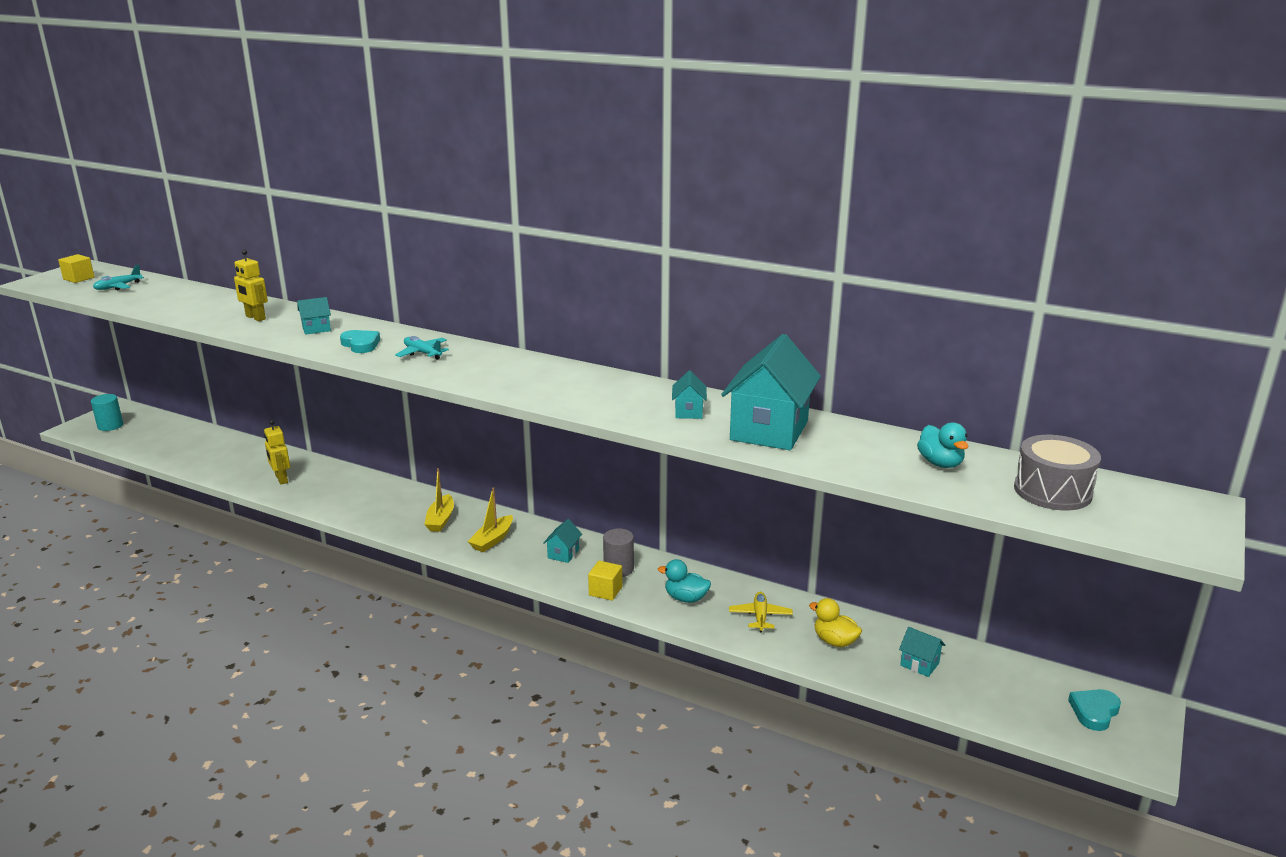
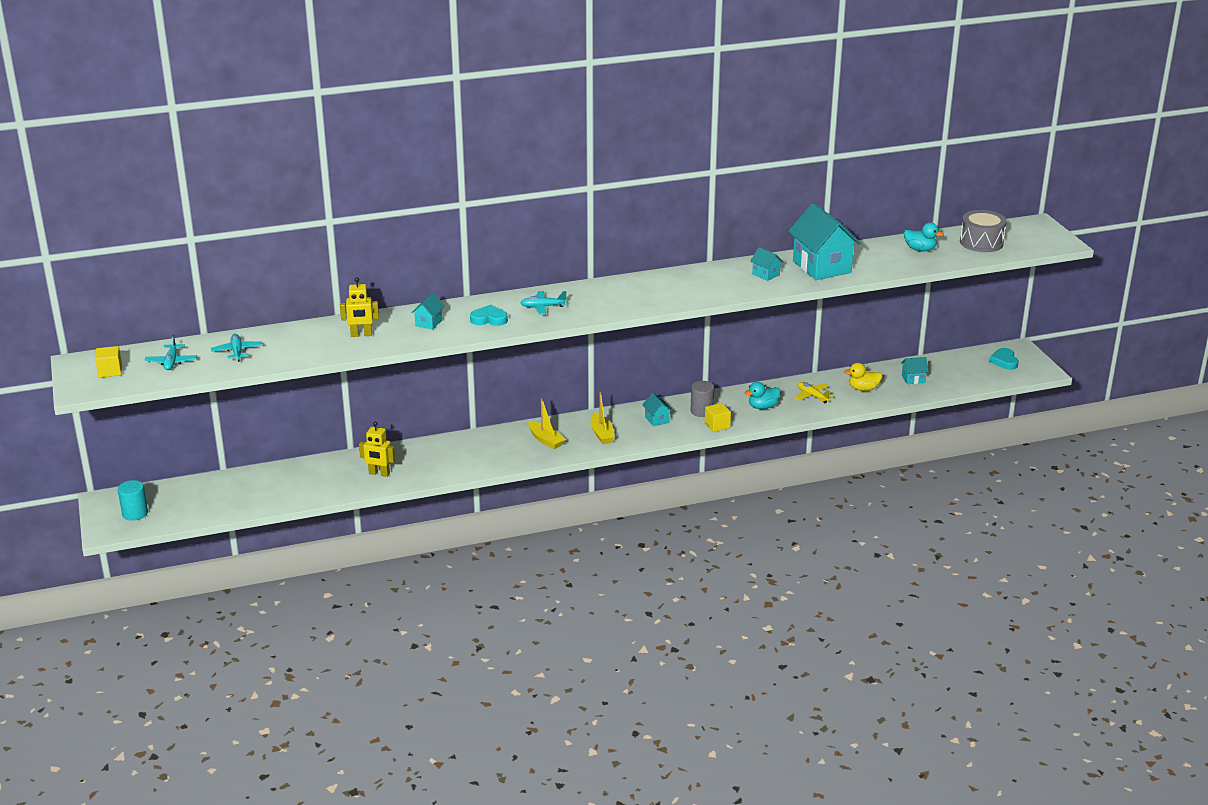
camera: 45 degrees left, 5 degrees up
none -> turquoise plane [211,334,262,362]

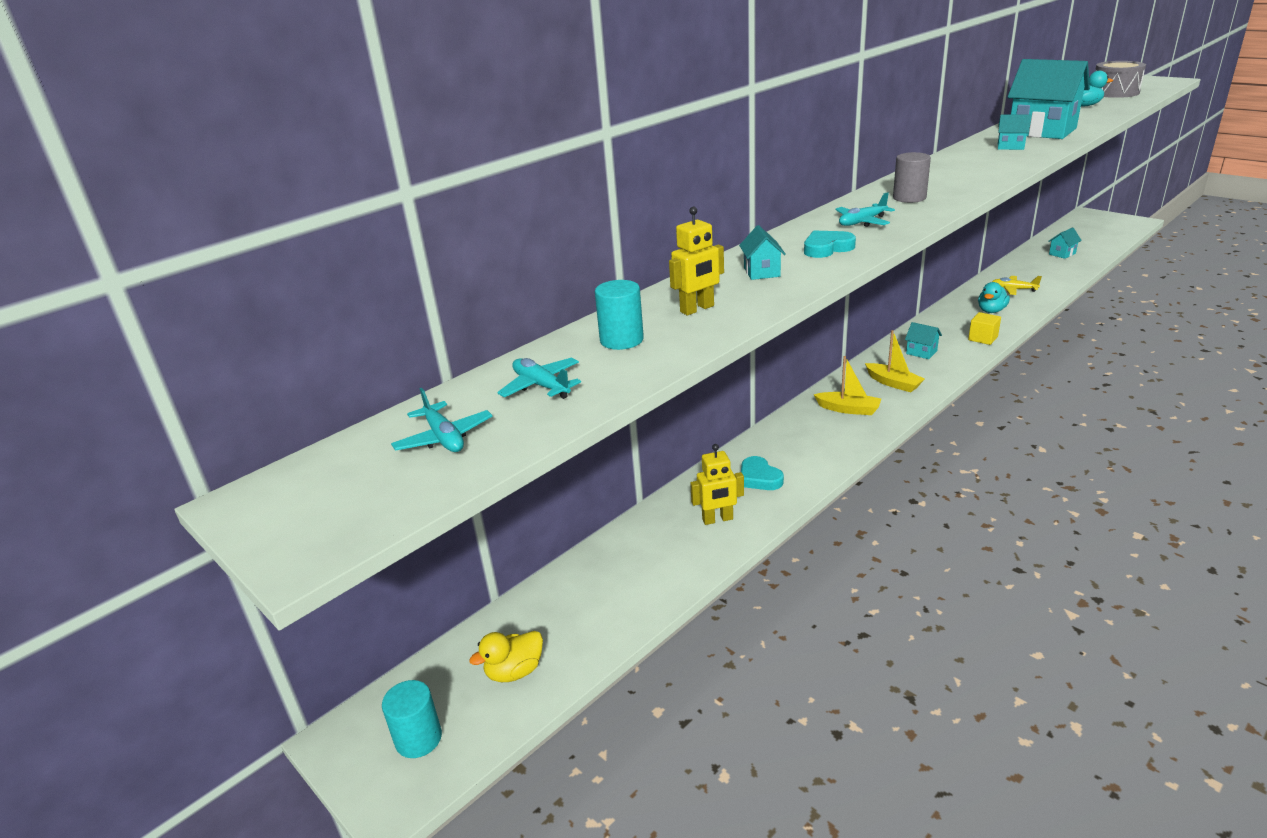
camera: 25 degrees left, 0 degrees up
yellow cube [95,346,122,378] -> none
grey cylinder [691,381,714,417] -> grey cylinder moved to [893,152,931,203]
yellow duck [844,363,883,391] -> yellow duck moved to [469,631,543,682]
turquoise heart [989,348,1019,370] -> turquoise heart moved to [741,456,784,490]
none -> turquoise cylinder [595,280,644,350]

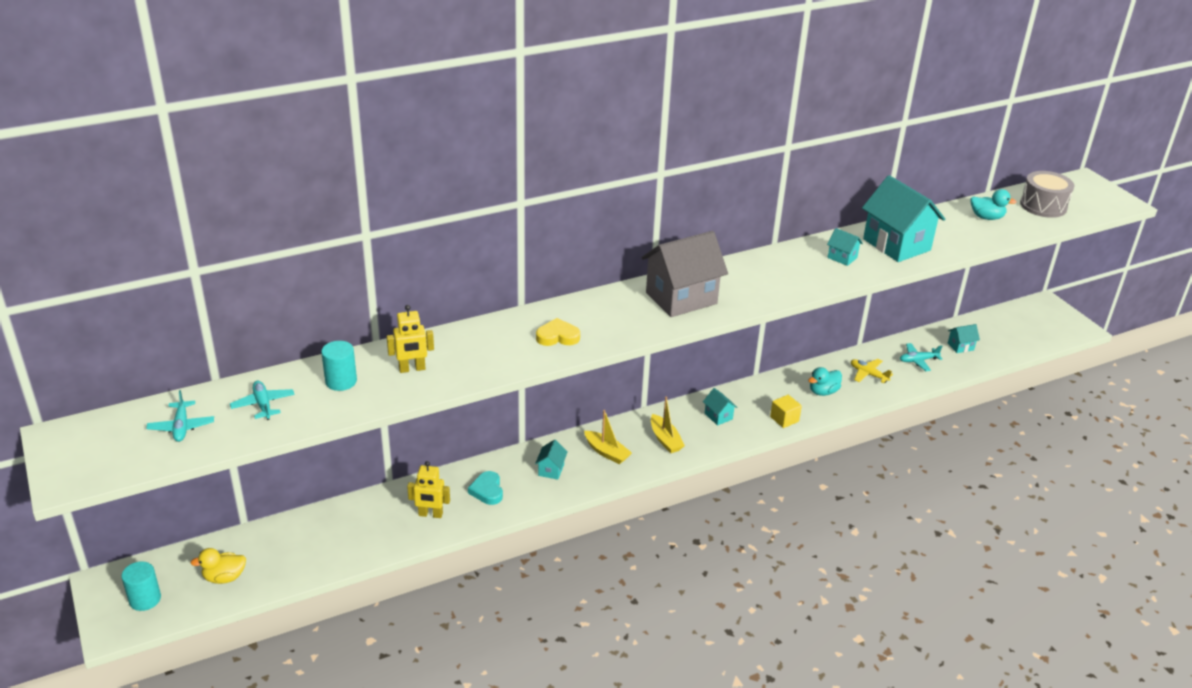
camera: 15 degrees right, 5 degrees up
turquoise house [739,225,786,280] -> turquoise house moved to [535,439,568,480]
turquoise heart [804,231,856,258] -> yellow heart [536,318,580,346]
turquoise plane [835,192,895,227] -> turquoise plane moved to [900,343,943,371]
grey cylinder [893,152,931,203] -> grey house [641,231,728,317]

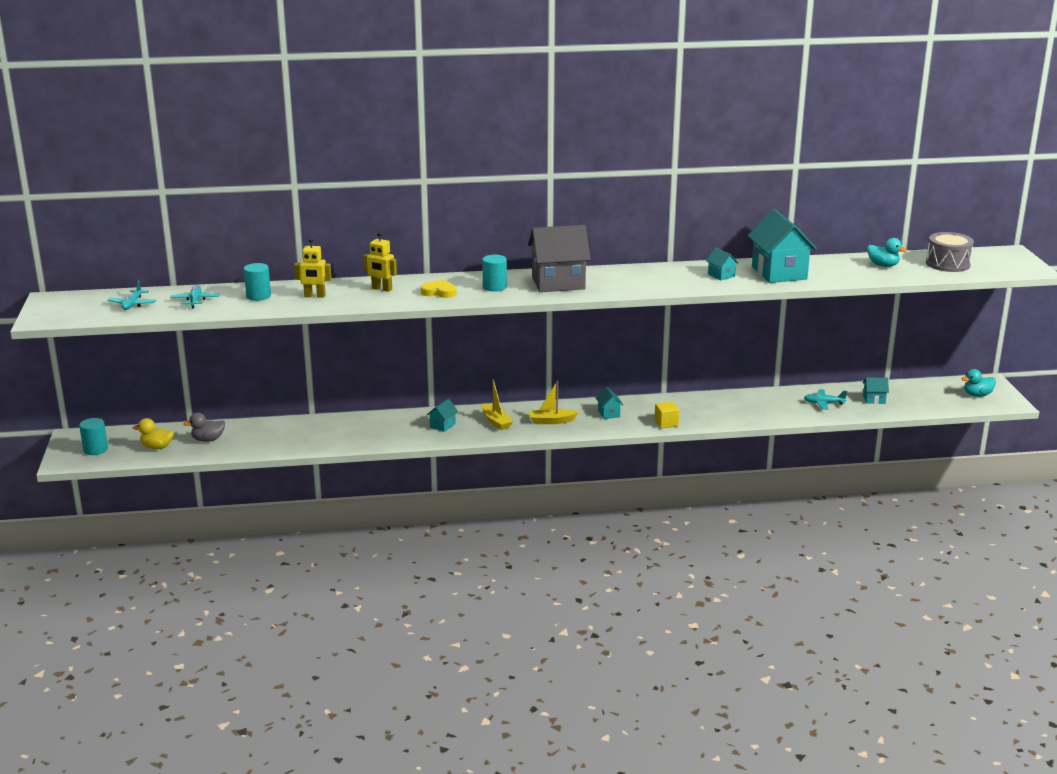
camera: 20 degrees right, 10 degrees down
yellow robot [407,461,450,518] -> yellow robot moved to [363,232,397,292]
turquoise heart [468,471,503,505] -> none
yellow boat [651,396,685,453] -> yellow boat turned 90 degrees clockwise [529,381,578,424]
turquoise duck [808,367,842,396] -> turquoise duck moved to [961,369,996,397]
yellow plane [851,359,893,383] -> none
none -> grey duck [183,413,225,442]
none -> turquoise cylinder [482,255,507,292]

